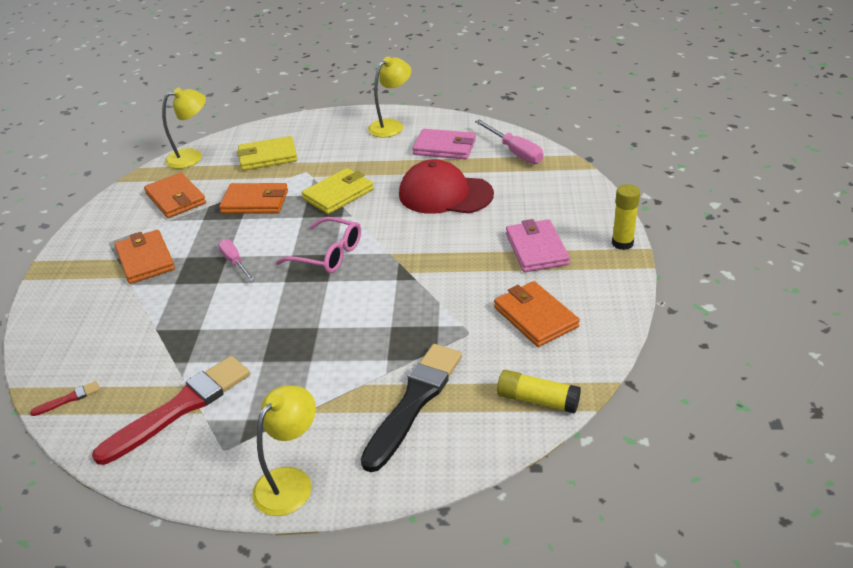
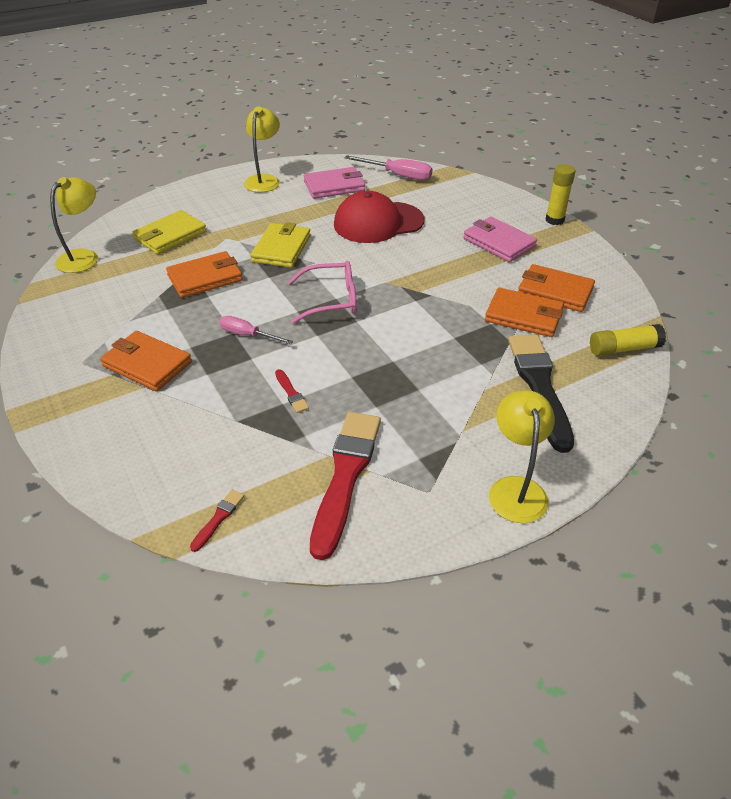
camera: 35 degrees left, 5 degrees up
orange wallet [144,173,206,218] -> orange wallet moved to [485,288,564,337]
none -> red brush [275,369,309,413]

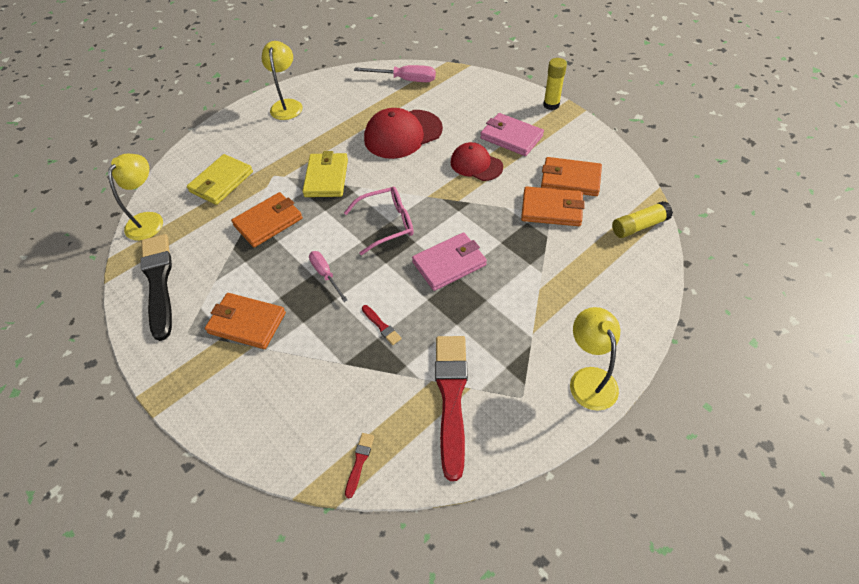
camera: 10 degrees left, 10 degrees up
pink screwdriver [219,316,293,344] -> pink screwdriver turned 45 degrees clockwise [309,251,347,302]
pink wallet [304,167,365,199] -> pink wallet moved to [412,232,487,291]
black brush [508,335,574,453] -> black brush moved to [140,234,172,341]
none -> red cap [450,142,503,181]

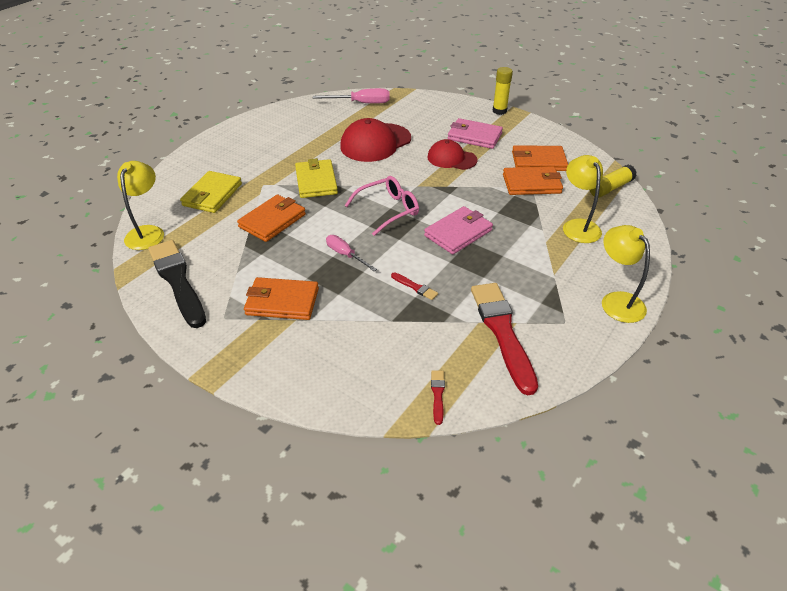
camera: 15 degrees left, 10 degrees down
yellow lamp [262,41,302,120] -> yellow lamp moved to [563,155,603,243]

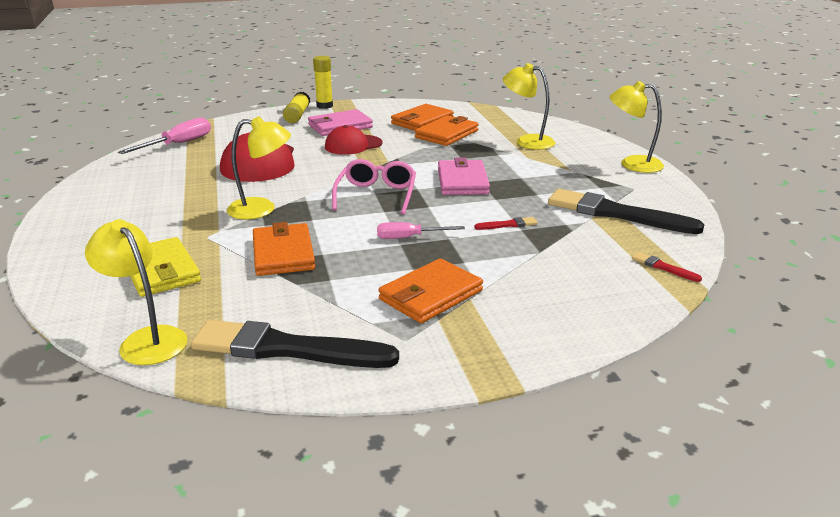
camera: 50 degrees left, 15 degrees down
yellow wallet [295,158,338,198] -> yellow lamp [227,116,291,219]
red brush [471,283,538,395] -> black brush [548,189,704,234]
yellow glue stick [590,165,637,198] -> yellow glue stick moved to [283,91,310,123]

